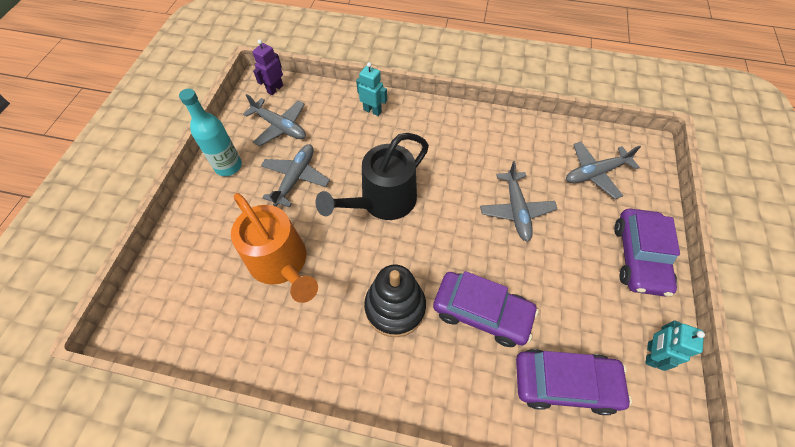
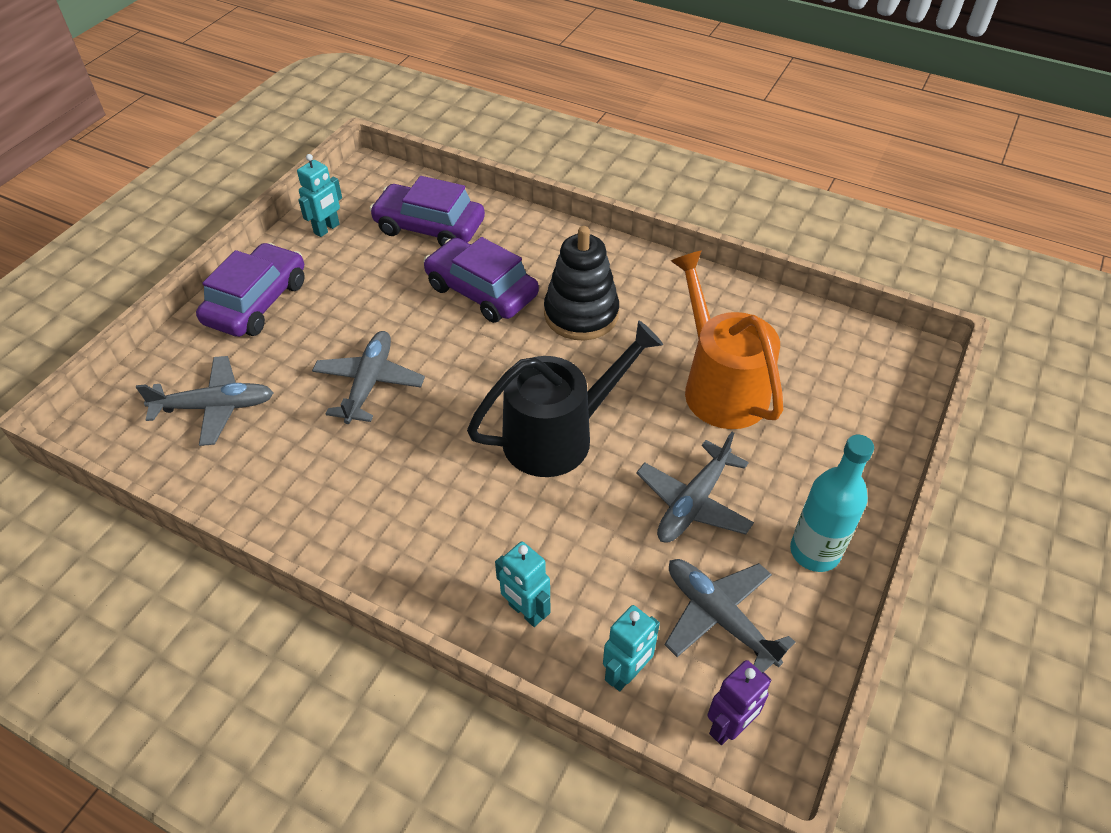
camera: 165 degrees left, 10 degrees down
none -> turquoise robot [603,605,660,691]

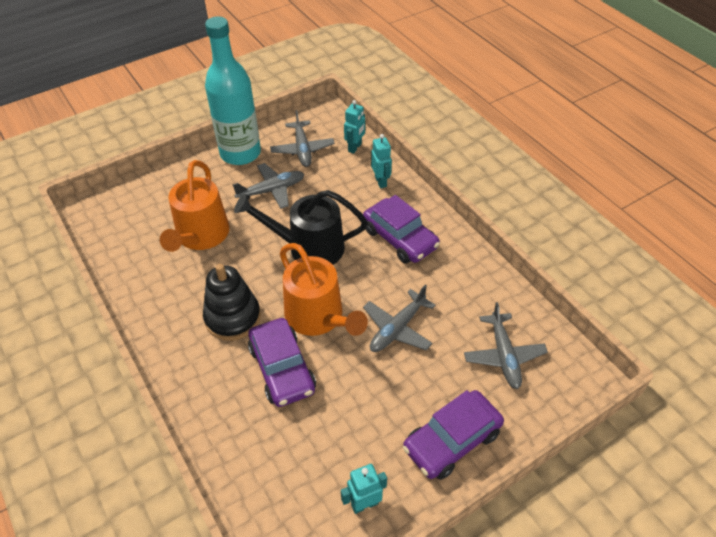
camera: 150 degrees left, 0 degrees up
grey plane [136,356,274,446] -> grey plane turned 120 degrees counterclockwise [464,302,548,389]
purple car [369,176,485,246] -> purple car moved to [363,195,440,264]
turquoise robot [603,605,660,691] -> turquoise robot turned 135 degrees clockwise [344,100,365,154]
purple robot [707,660,772,745] -> none
turquoise bottle [790,435,874,572] -> turquoise bottle [205,17,261,165], size x1.65
none -> orange watering can [280,243,368,336]

